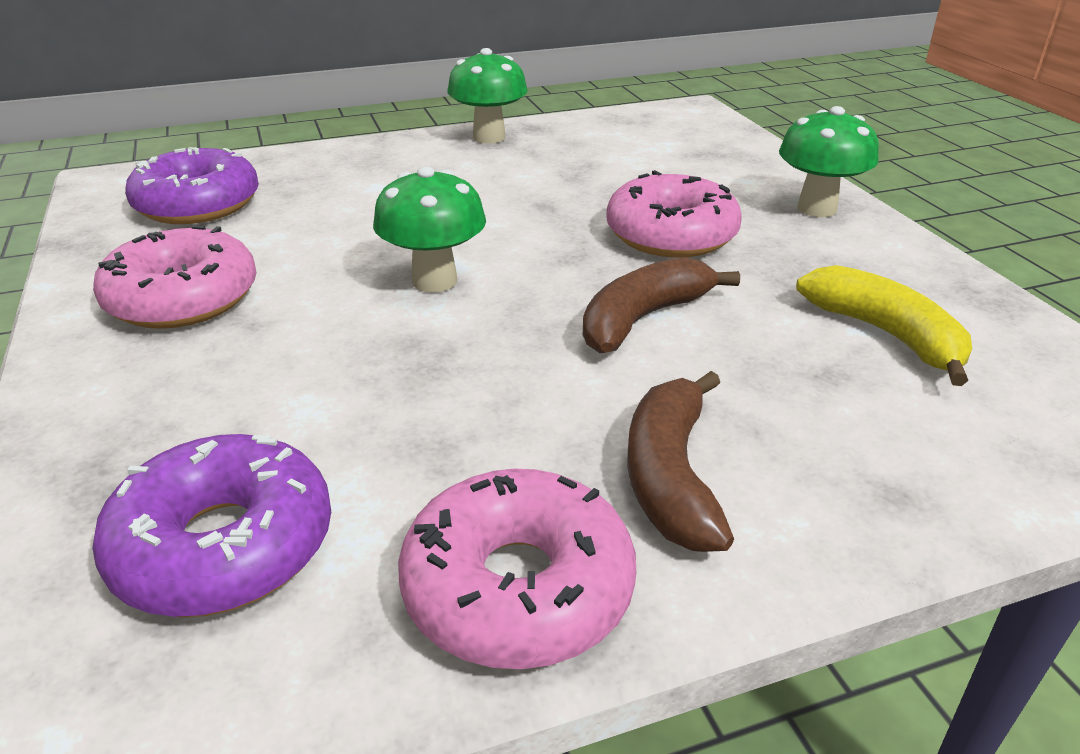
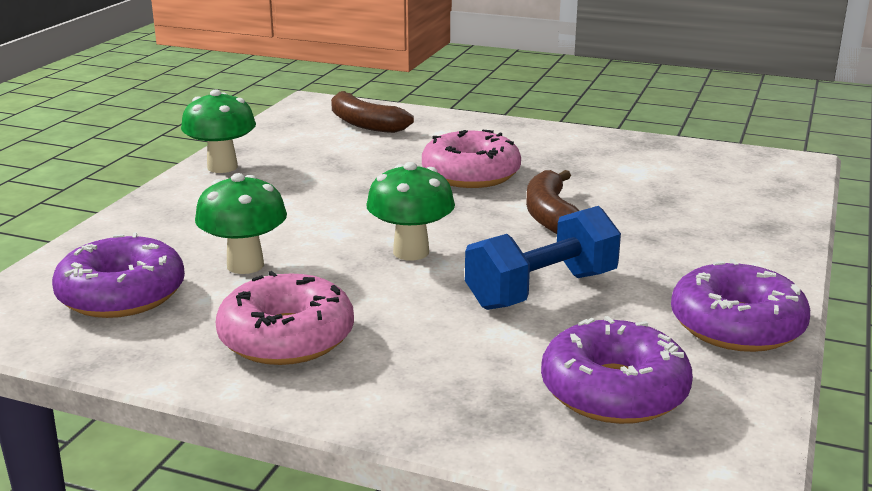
camera: 50 degrees left, 10 degrees down
pink donut [398,469,636,669] -> purple donut [671,259,810,352]
brown banana [627,371,734,552] -> brown banana moved to [331,91,414,133]
green mushroom [779,106,879,217] -> green mushroom moved to [195,173,287,274]
yellow banana [796,265,972,386] -> none
none -> blue dumbbell [465,206,621,310]

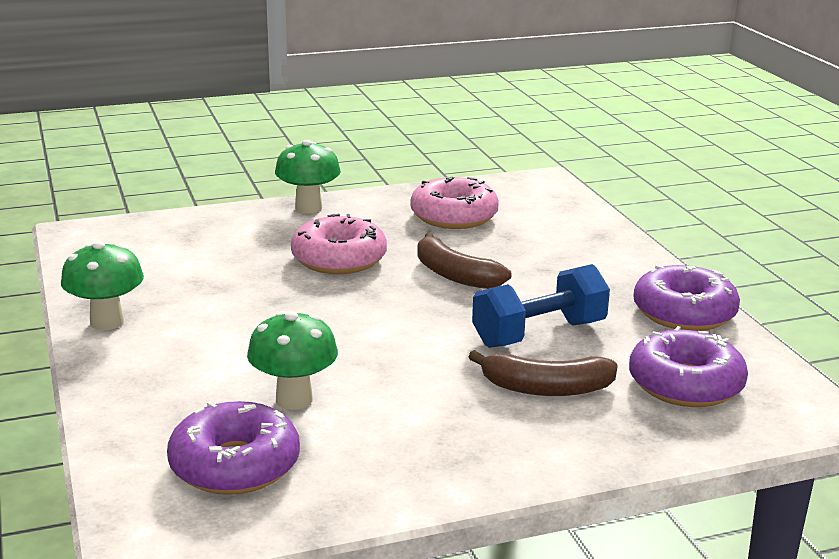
camera: 40 degrees left, 0 degrees up
pink donut [216,271,354,365] -> pink donut moved to [410,177,499,229]
brown banana [331,91,414,133] -> brown banana moved to [468,350,618,396]
green mushroom [366,162,455,260] -> green mushroom moved to [275,140,341,213]
blue dumbbell [465,206,621,310] -> blue dumbbell turned 45 degrees clockwise [472,264,610,348]

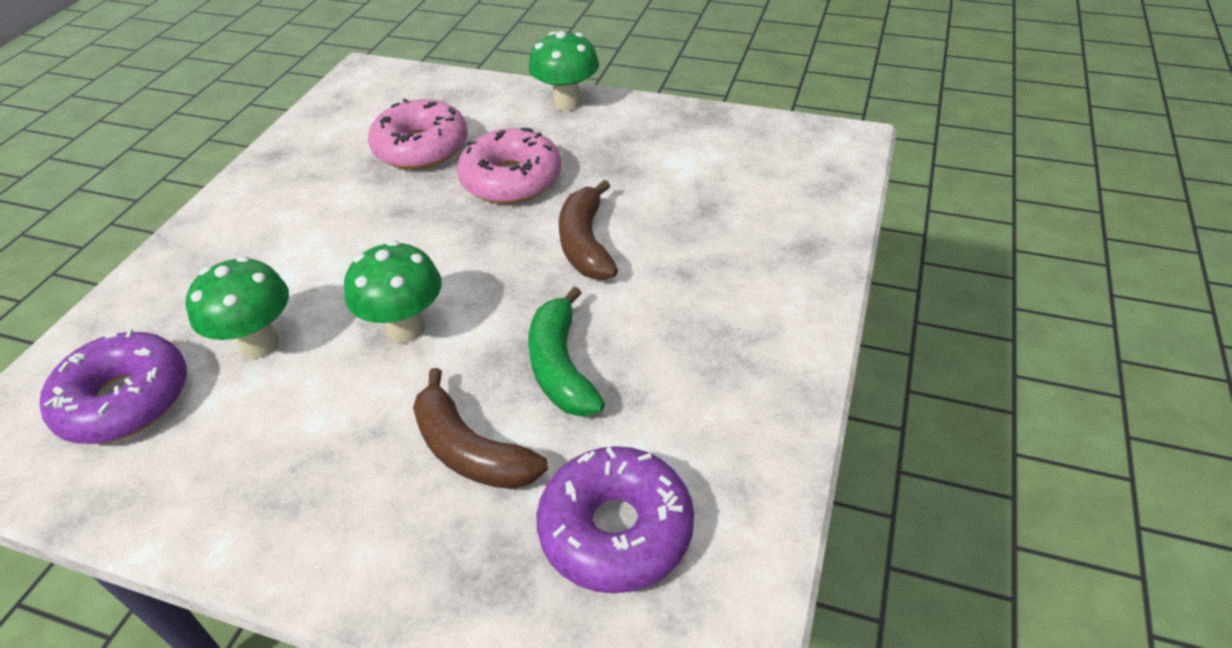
camera: 40 degrees right, 20 degrees up
green mushroom [61,241,144,330] -> green mushroom moved to [344,240,442,343]
pink donut [410,177,499,229] -> pink donut moved to [368,98,468,169]
blue dumbbell [472,264,610,348] -> green banana [528,287,605,417]
purple donut [633,265,740,331] -> none

